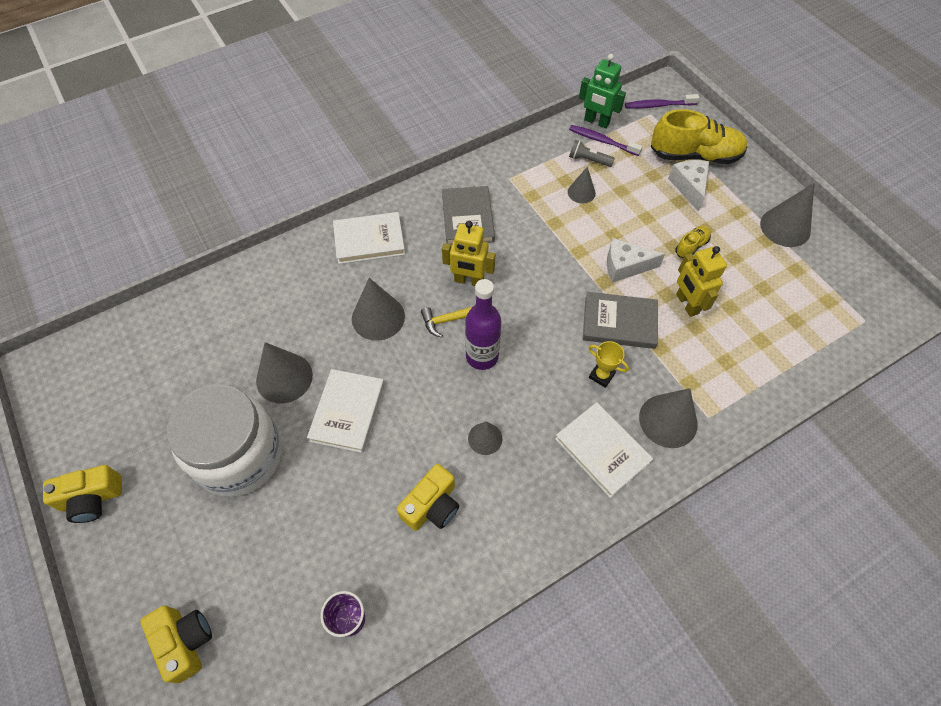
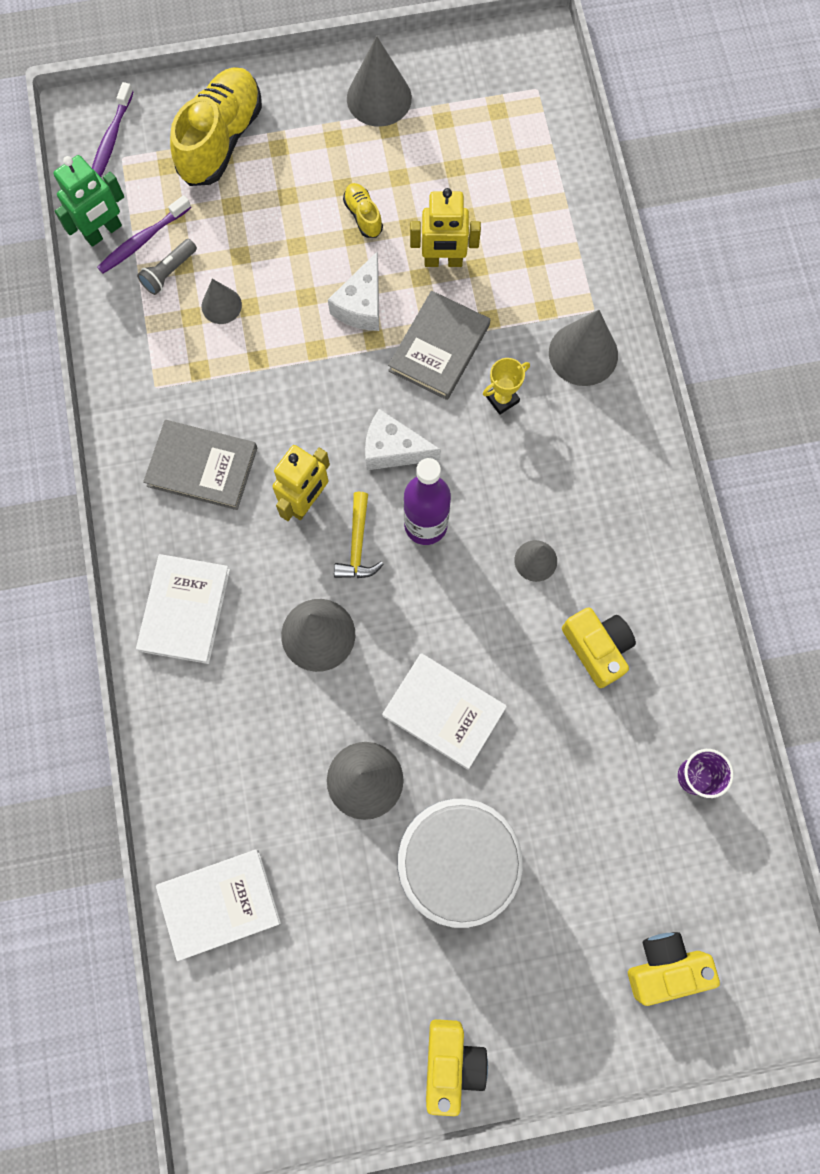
camera: 70 degrees left, 15 degrees up
white book [555,402,653,498] -> white book moved to [156,850,281,961]
white cheese [668,160,709,211] -> white cheese moved to [365,409,441,470]

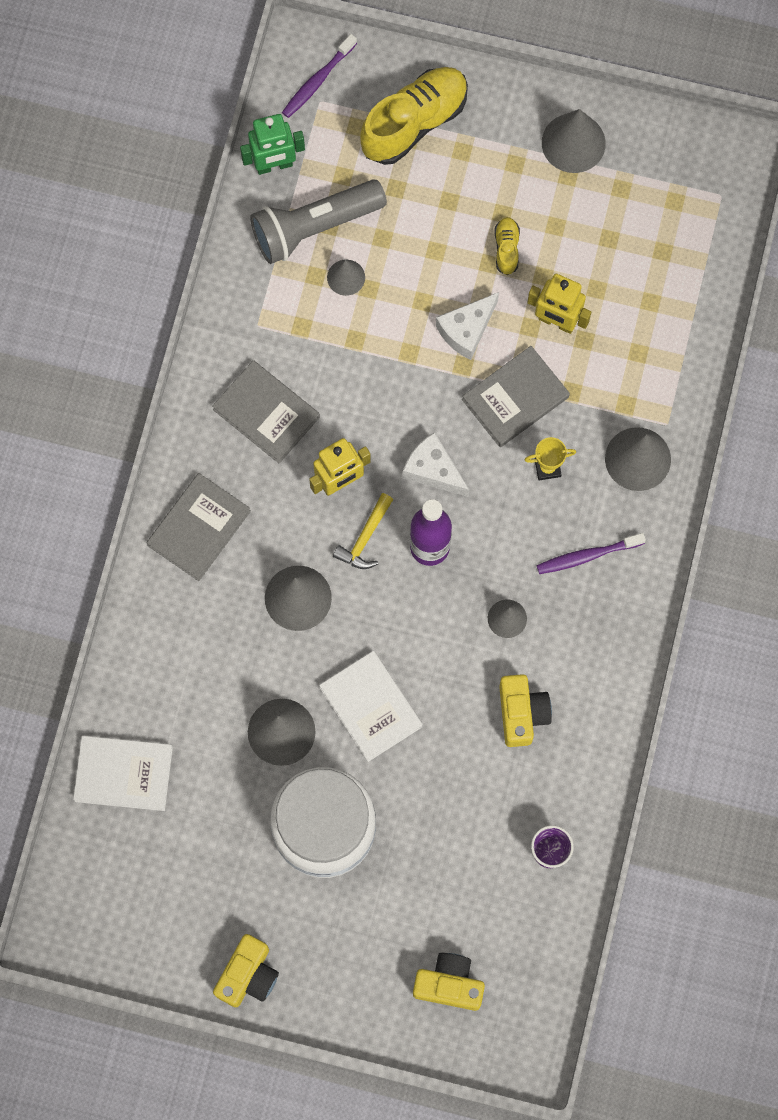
camera: 25 degrees right, 0 degrees up
purple toothbrush [97,195,191,274] -> purple toothbrush moved to [537,533,646,574]
white book [136,554,230,664] -> grey book [146,473,251,581]
grey flashlight [137,239,197,295] -> grey flashlight [250,179,387,264], size x2.17

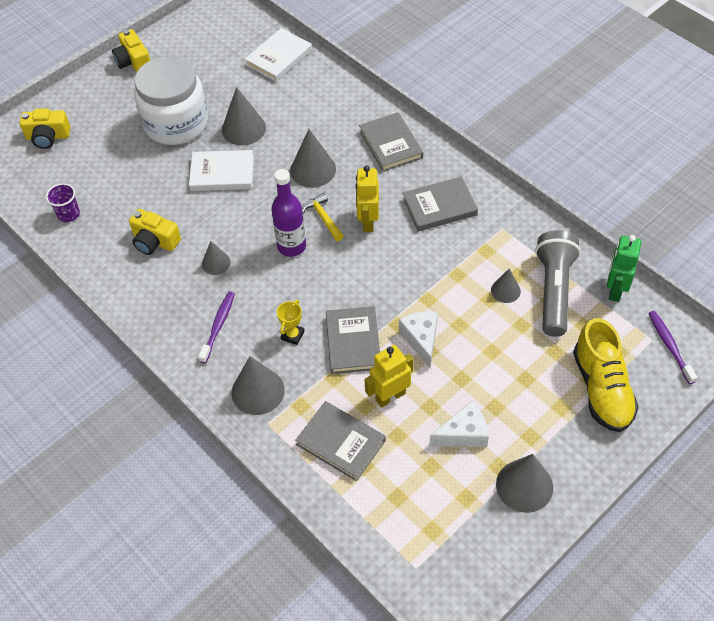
camera: 125 degrees right, 20 degrees down
white cheese [403,432,469,497] -> white cheese moved to [429,401,489,447]
yellow camera [413,953,485,1011] -> yellow camera turned 45 degrees clockwise [20,108,70,149]
yellow shoe [494,217,520,275] -> none
none -> grey book [295,401,386,482]

